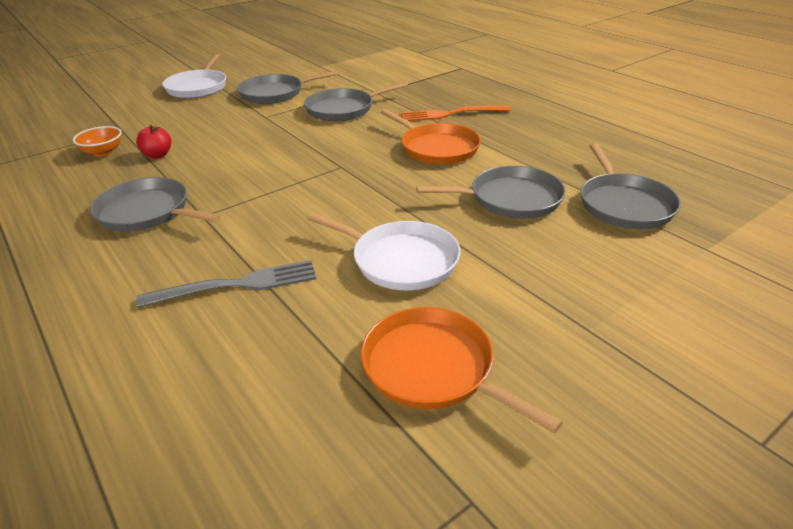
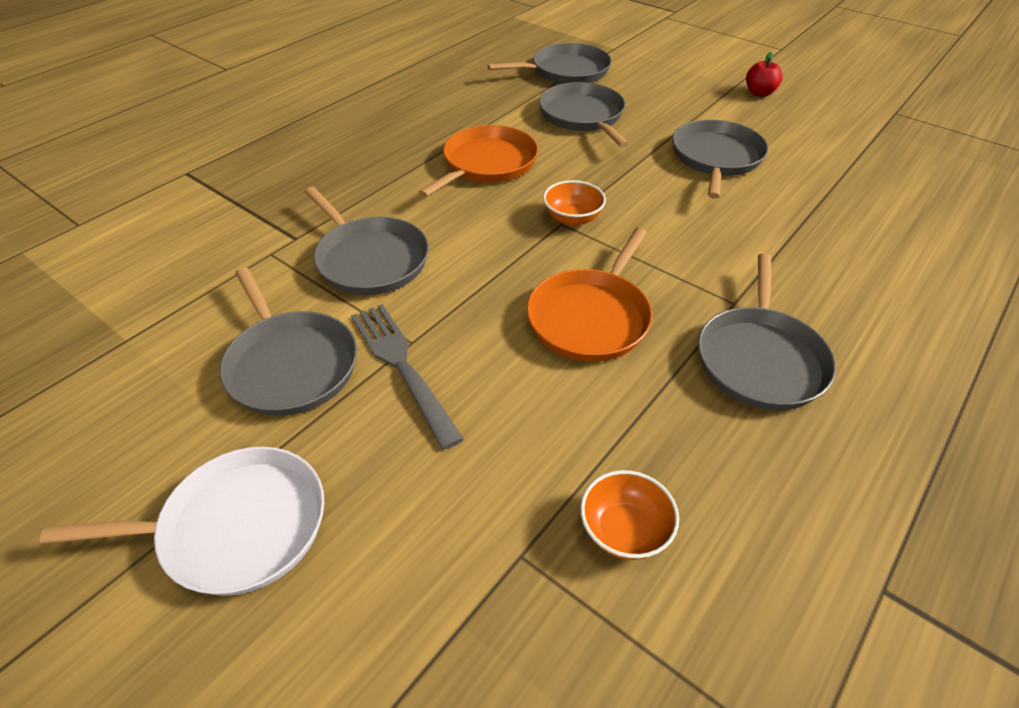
camera: 105 degrees left, 10 degrees up
red apple [136,125,171,159] -> red apple moved to [746,52,783,97]
grey fork [136,260,316,308] -> grey fork moved to [351,304,464,450]
white pan [307,212,460,290] -> grey pan [672,120,768,199]
orange pan [361,307,563,434] -> orange pan moved to [527,227,652,362]
orange fork [401,105,511,121] -> none
none -> orange bowl [543,180,606,226]

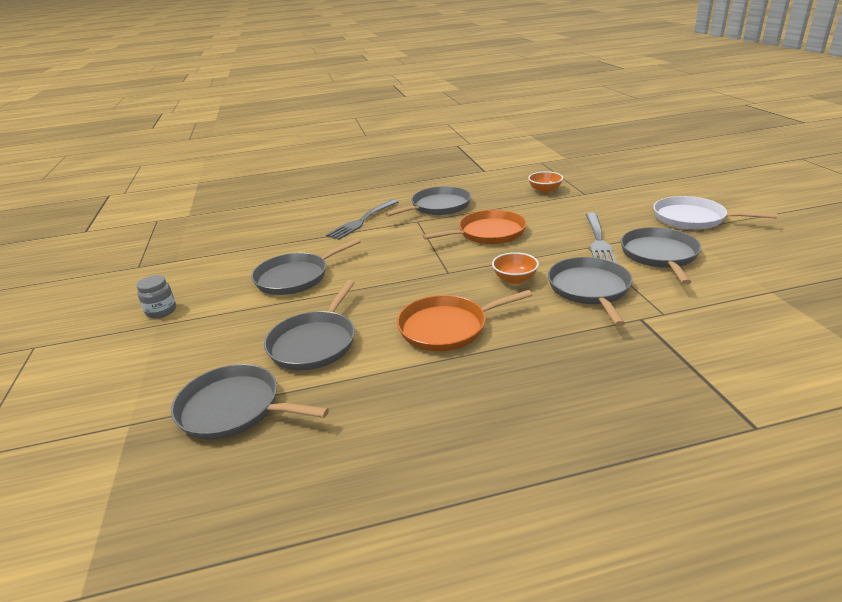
camera: 140 degrees left, 15 degrees down
orange bowl [543,180,606,226] -> orange bowl moved to [492,252,539,284]
red apple [746,52,783,97] -> grey jar [136,275,176,318]
none -> grey fork [326,199,399,240]

